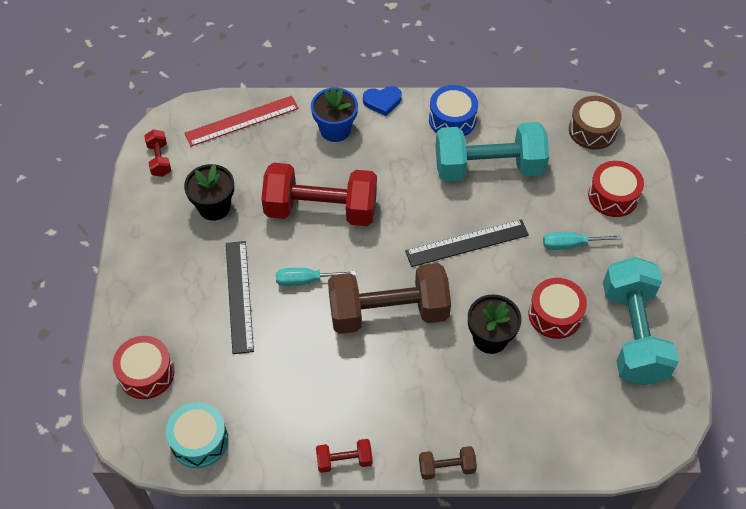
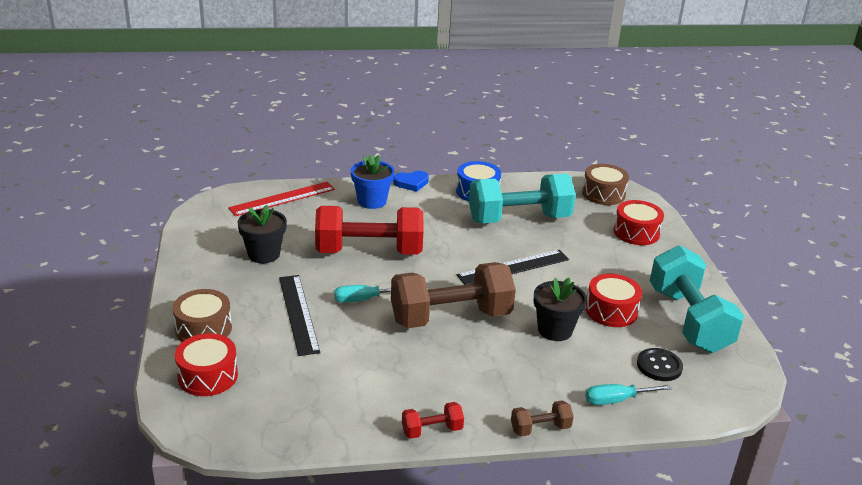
camera: 10 degrees left, 25 degrees down
red dumbbell [144,130,171,177] -> none
turquoise drum [166,402,228,468] -> none
turquoise screwdriver [543,232,622,250] -> turquoise screwdriver moved to [585,384,672,405]
none -> brown drum [172,289,232,342]
none -> black button [637,348,683,381]

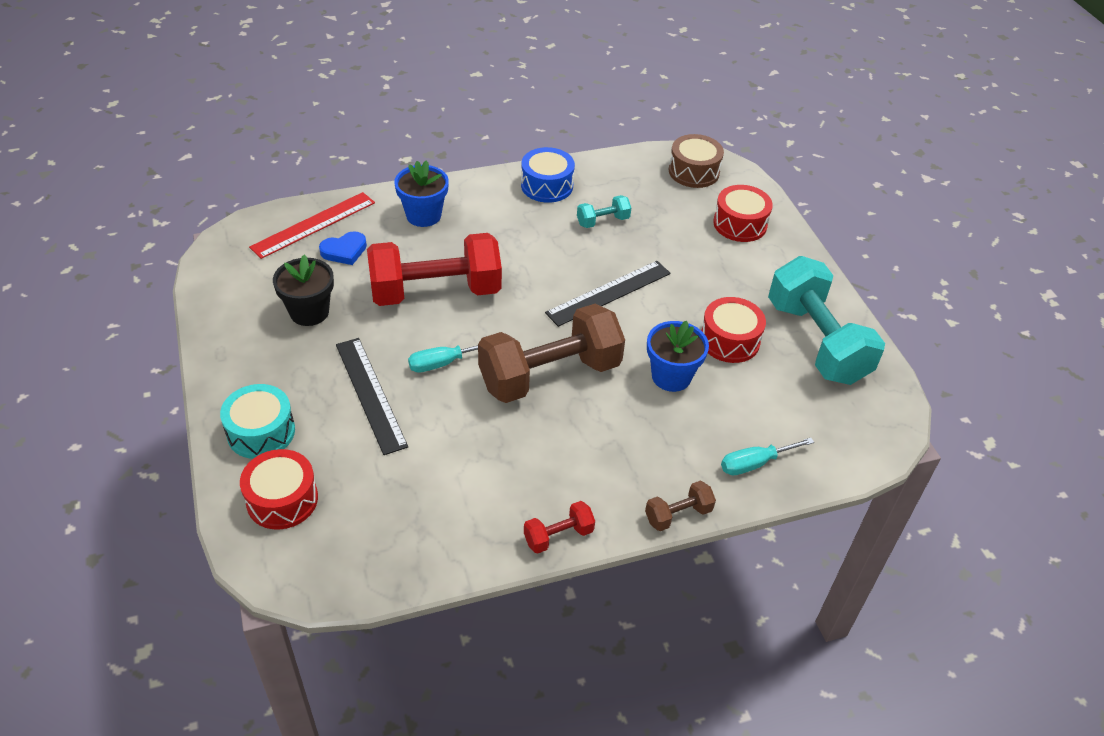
camera: 10 degrees left, 15 degrees up
brown drum [172,289,232,342] -> turquoise drum [220,384,295,459]
blue heart [393,171,429,192] -> blue heart moved to [319,231,367,265]
turquoise dumbbell [469,174,576,224] -> turquoise dumbbell [577,195,631,228], size x0.43
black flower pot [534,278,587,341] -> blue flower pot [647,321,709,392]
black button [637,348,683,381] -> none

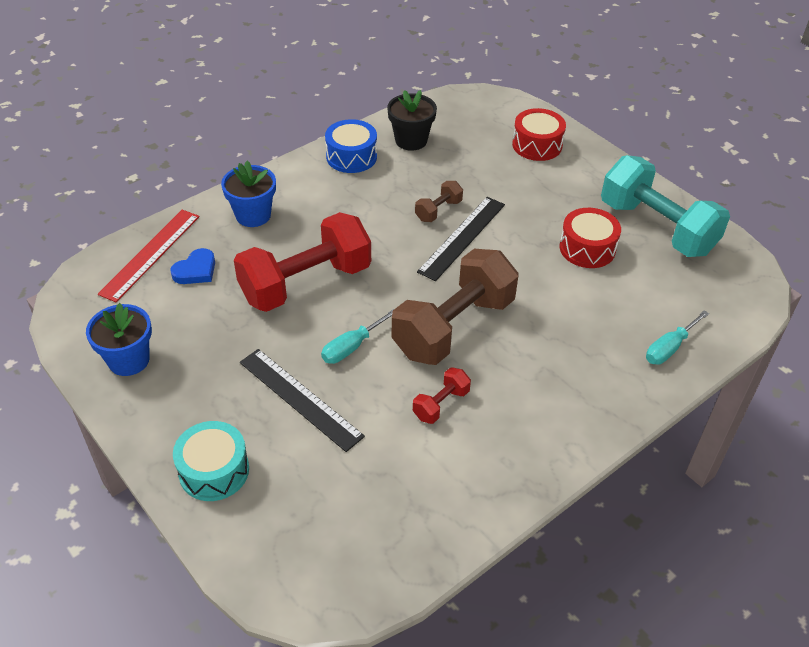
camera: 20 degrees left, 0 degrees up
red drum [240,449,318,530] -> none
black flower pot [273,255,334,326] -> black flower pot moved to [387,90,437,151]
red dumbbell [524,501,595,554] -> red dumbbell moved to [413,367,471,424]
turquoise dumbbell [577,195,631,228] -> none
brown dumbbell [645,481,716,531] -> brown dumbbell moved to [415,181,463,222]
blue flower pot [647,321,709,392] -> blue flower pot moved to [86,303,152,376]
brown drum [669,134,724,188] -> none

